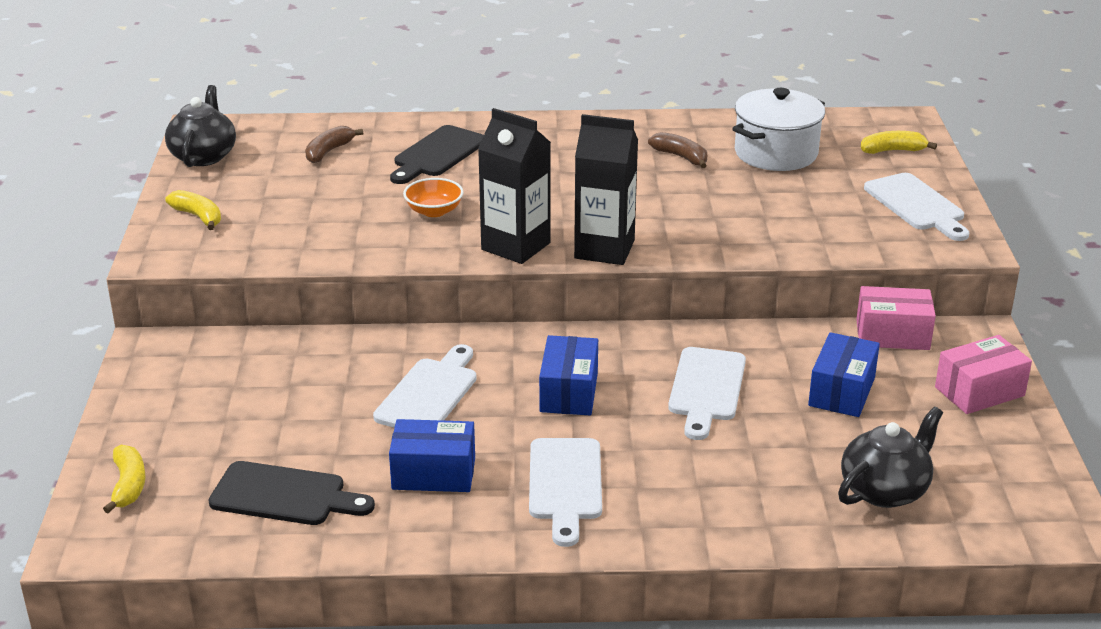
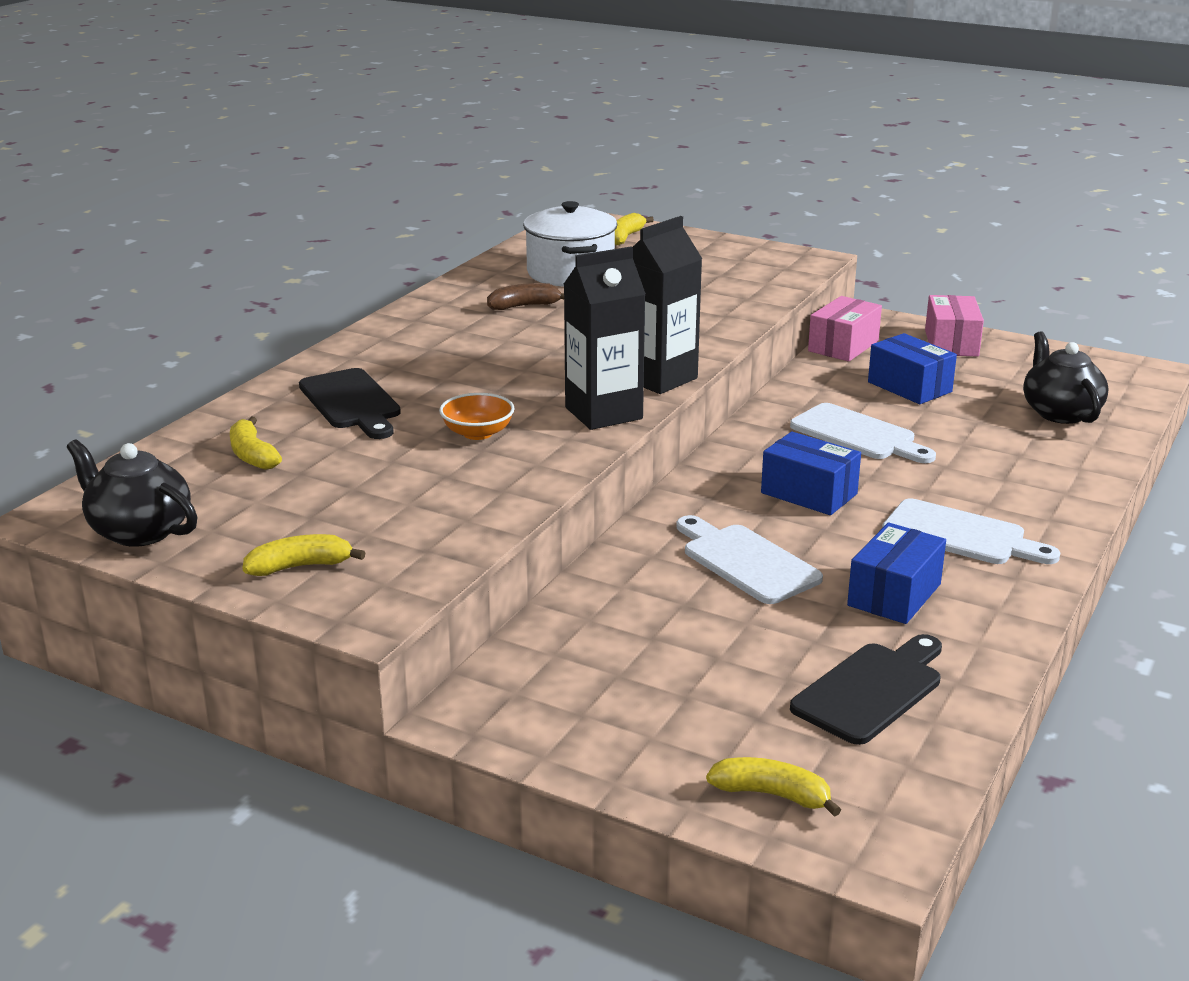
camera: 60 degrees left, 5 degrees down
brown banana [305,126,363,163] -> yellow banana [230,417,282,470]
white cutting board [864,173,969,241] -> none

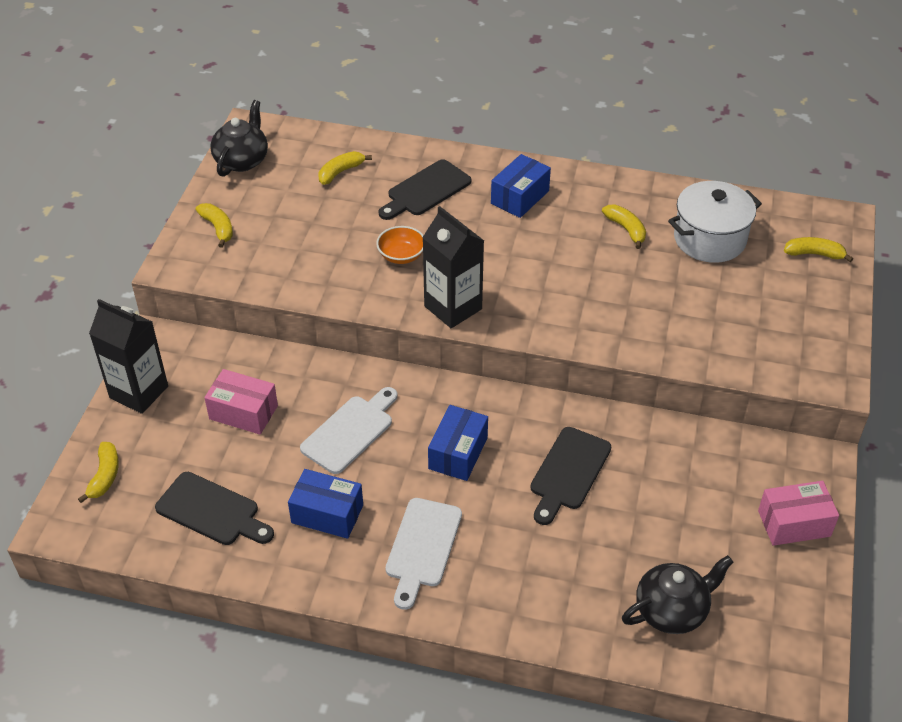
camera: 75 degrees right, 20 degrees up
brown banana [487,283,564,310] -> yellow banana [602,205,646,249]
black carton [633,216,702,394] -> black carton moved to [89,299,168,414]
white cutting board [790,403,936,463] -> black cutting board [530,427,611,525]
pink box [808,296,882,362] -> pink box moved to [204,369,278,434]
blue box [868,333,957,404] -> blue box moved to [491,154,551,218]

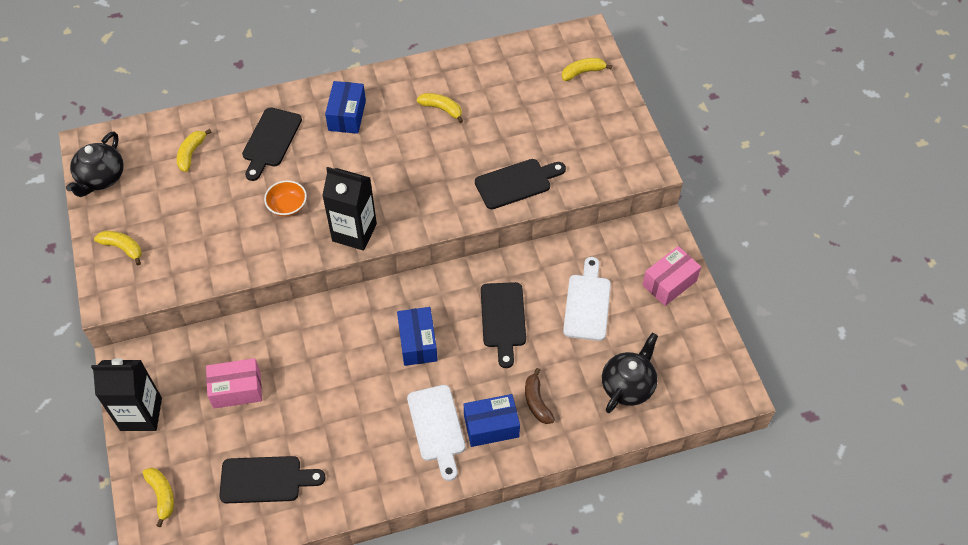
camera: 30 degrees left, 10 degrees up
black teapot [210,100,268,177] -> black teapot turned 150 degrees counterclockwise [66,131,124,197]
blue box [288,469,363,539] -> blue box moved to [464,394,520,447]
white cutting board [300,387,398,474] -> white cutting board moved to [563,257,611,341]
white pot [668,181,762,263] -> none
none -> black cutting board [475,159,566,209]
none -> brown banana [525,368,555,424]

